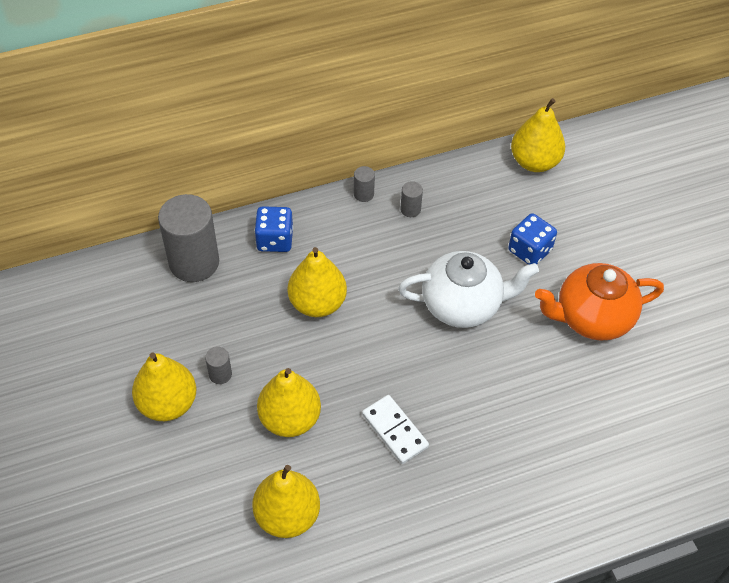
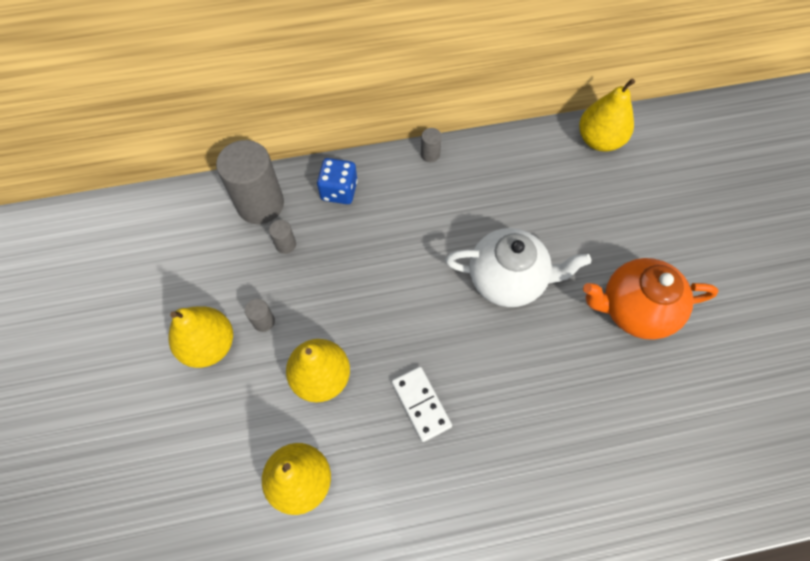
camera: 10 degrees right, 10 degrees up
yellow pear [288,247,347,317] -> none
grey cylinder [400,181,423,217] -> grey cylinder moved to [269,220,296,254]
blue dice [508,213,557,265] -> none

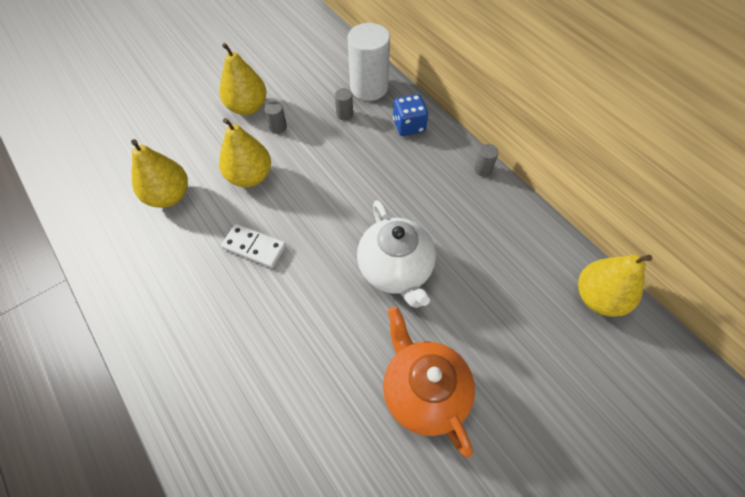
camera: 65 degrees right, 5 degrees down
grey cylinder [216,140,284,224] -> white cylinder [348,23,390,101]
white domino [392,367,452,442] -> white domino turned 75 degrees clockwise [221,224,286,268]

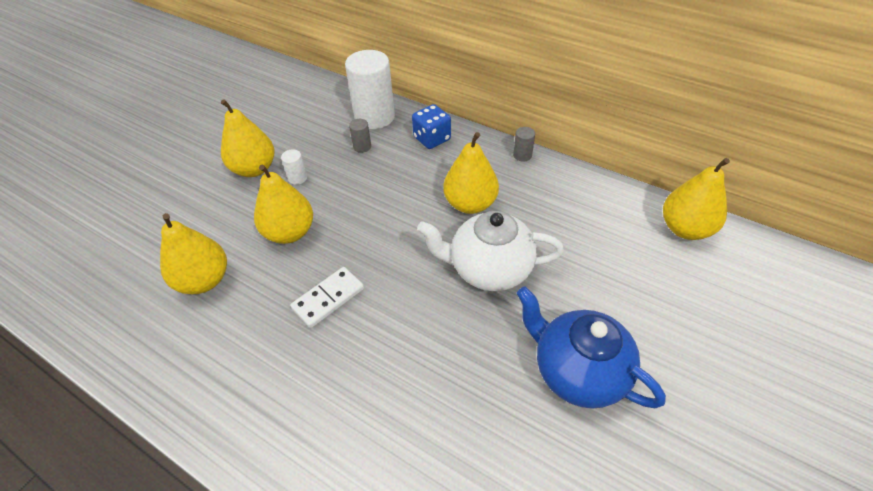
camera: 20 degrees left, 10 degrees down
white domino [221,224,286,268] -> white domino turned 45 degrees counterclockwise [290,267,364,328]
grey cylinder [265,102,287,134] -> white cylinder [281,149,307,185]
white teapot [357,200,436,308] -> white teapot turned 135 degrees clockwise [417,211,564,291]
orange teapot [383,307,475,458] -> blue teapot [516,286,666,409]
none -> yellow pear [443,132,499,214]

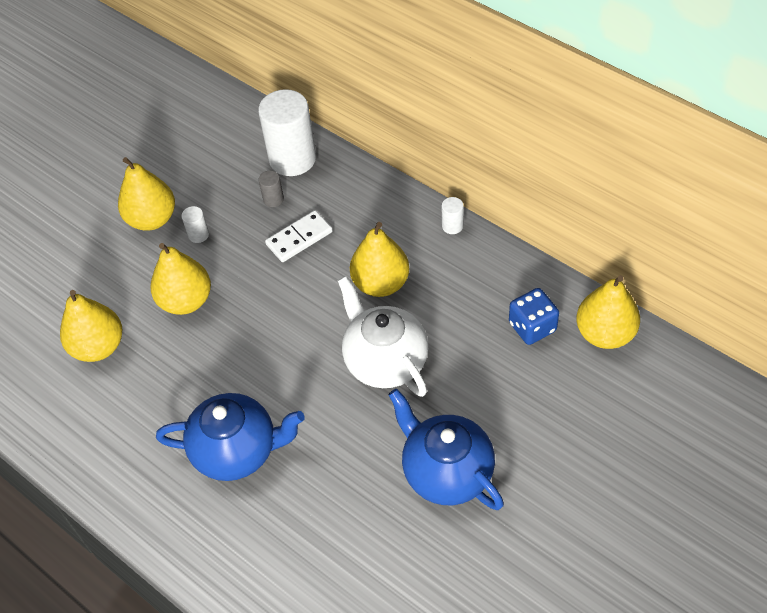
camera: 10 degrees right, 5 degrees up
white domino [290,267,364,328] -> white domino moved to [265,210,333,262]
blue dice [412,104,451,149] -> blue dice moved to [509,288,559,345]
white teapot [417,211,564,291] -> white teapot turned 45 degrees clockwise [338,276,428,397]
grey cylinder [513,127,535,162] -> white cylinder [441,197,464,234]
none -> blue teapot [156,393,305,481]

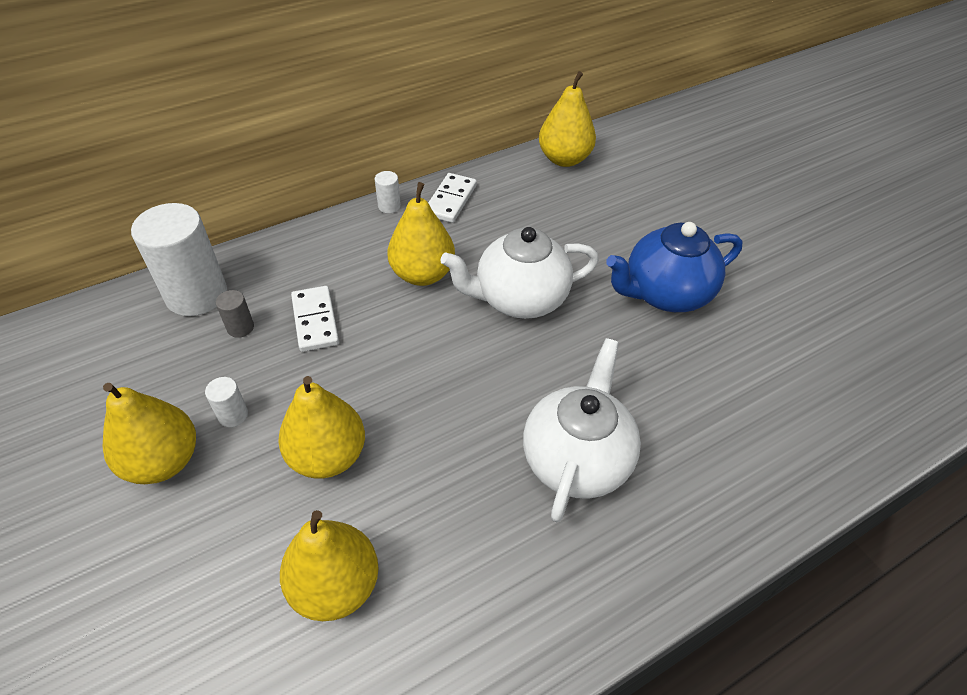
camera: 75 degrees left, 5 degrees down
blue teapot [156,393,305,481] -> white teapot [523,338,641,522]
blue dice [509,288,559,345] -> none
none -> white domino [428,173,477,223]

